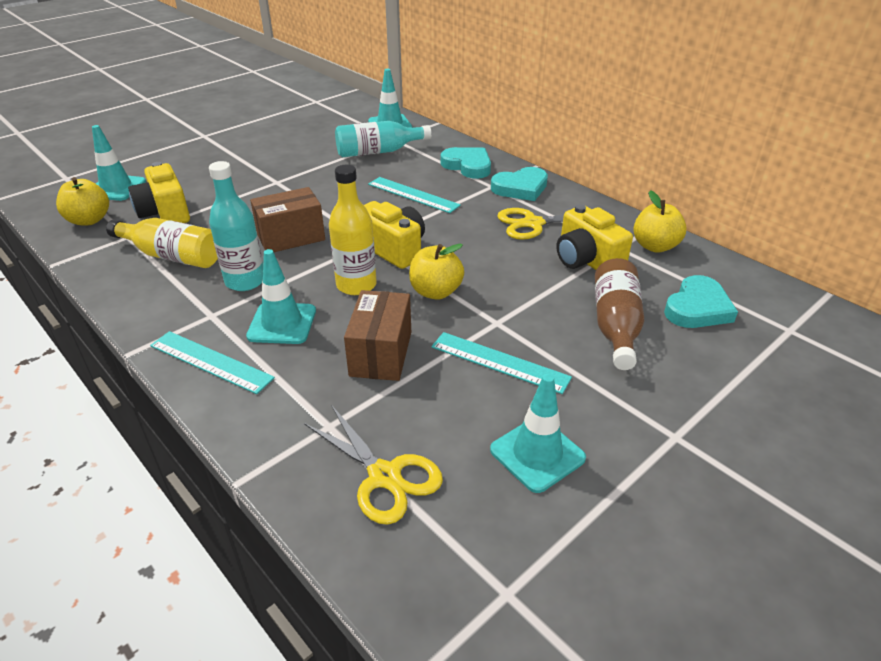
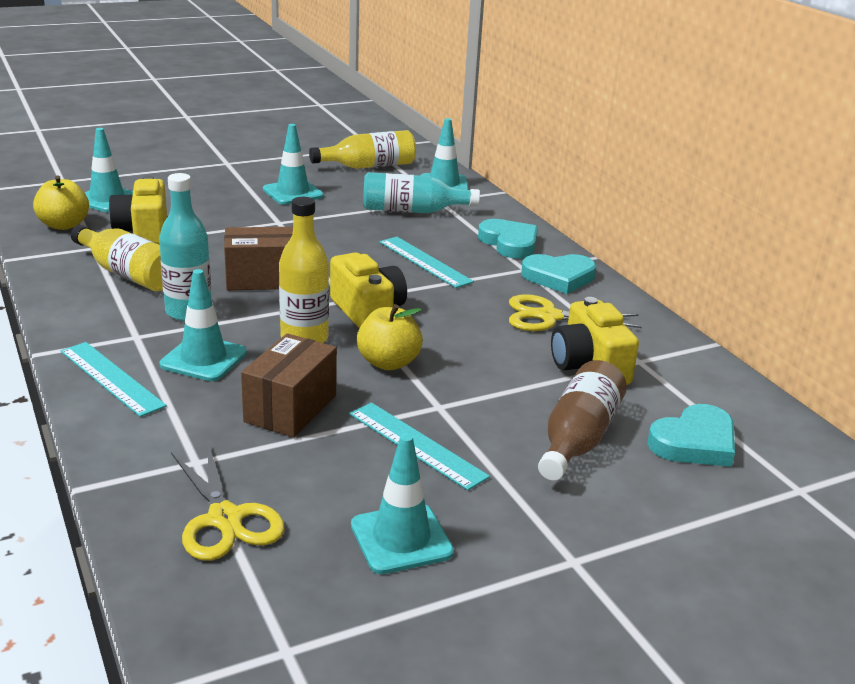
camera: 15 degrees right, 10 degrees down
yellow apple [633,190,686,253] -> none
none -> turquoise traffic cone [263,124,324,205]
none -> yellow bottle [309,130,416,169]

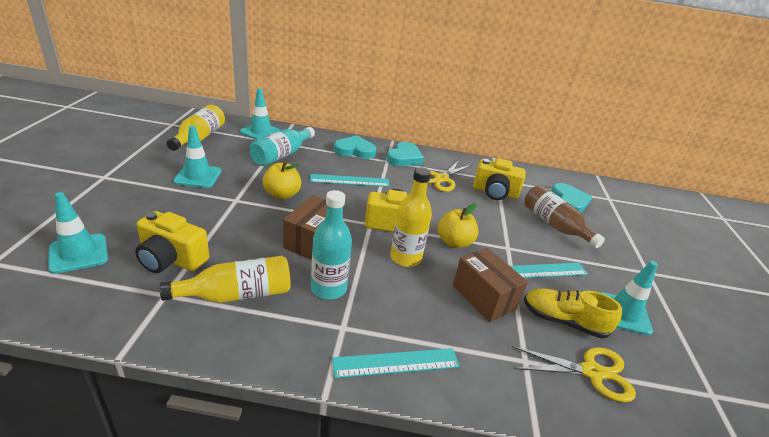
camera: 60 degrees left, 5 degrees up
yellow apple [33,175,89,230] -> yellow apple moved to [263,161,301,199]
turquoise traffic cone [159,269,247,381] -> none
none -> yellow shoe [524,288,622,339]

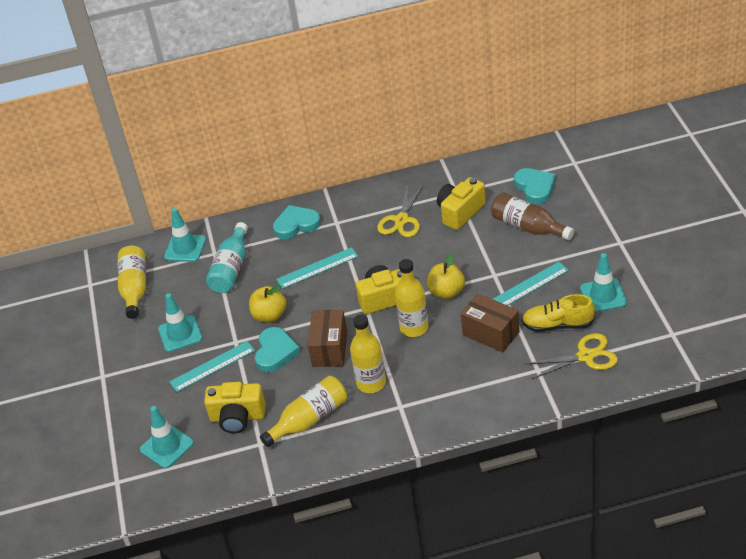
camera: 10 degrees left, 10 degrees up
turquoise bottle [311,190,352,300] -> yellow bottle [350,315,386,393]
turquoise ruler [332,348,460,378] -> turquoise ruler moved to [170,341,255,392]
turquoise heart [387,142,424,166] -> turquoise heart moved to [255,327,301,372]
yellow camera [473,158,526,200] -> yellow camera turned 135 degrees clockwise [437,177,486,230]

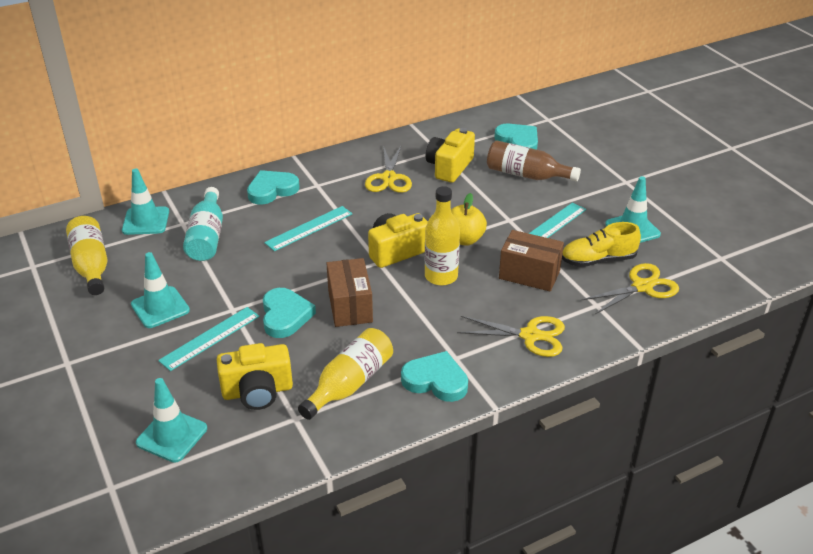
camera: 20 degrees left, 5 degrees down
yellow apple [249,285,286,323] -> none
yellow bottle [350,315,386,393] -> none
none -> turquoise heart [401,351,468,402]
none -> yellow scissors [457,316,565,357]

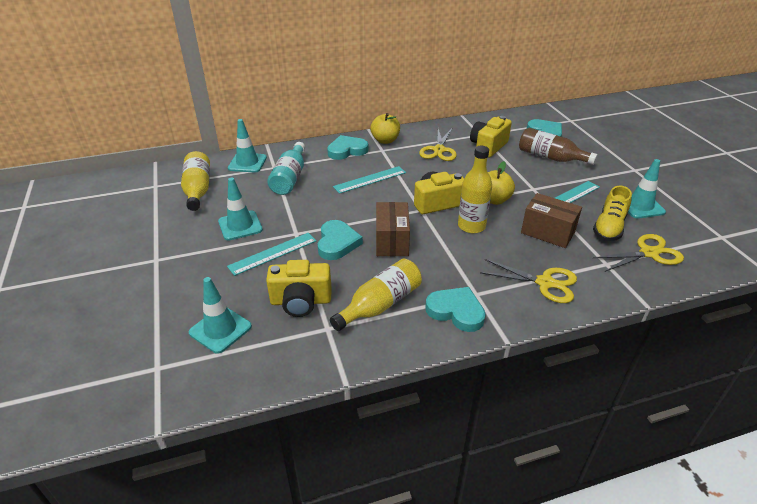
camera: 10 degrees right, 0 degrees up
yellow shoe [562,222,641,267] -> yellow shoe turned 60 degrees counterclockwise [593,186,632,241]
none -> yellow apple [370,113,400,144]

